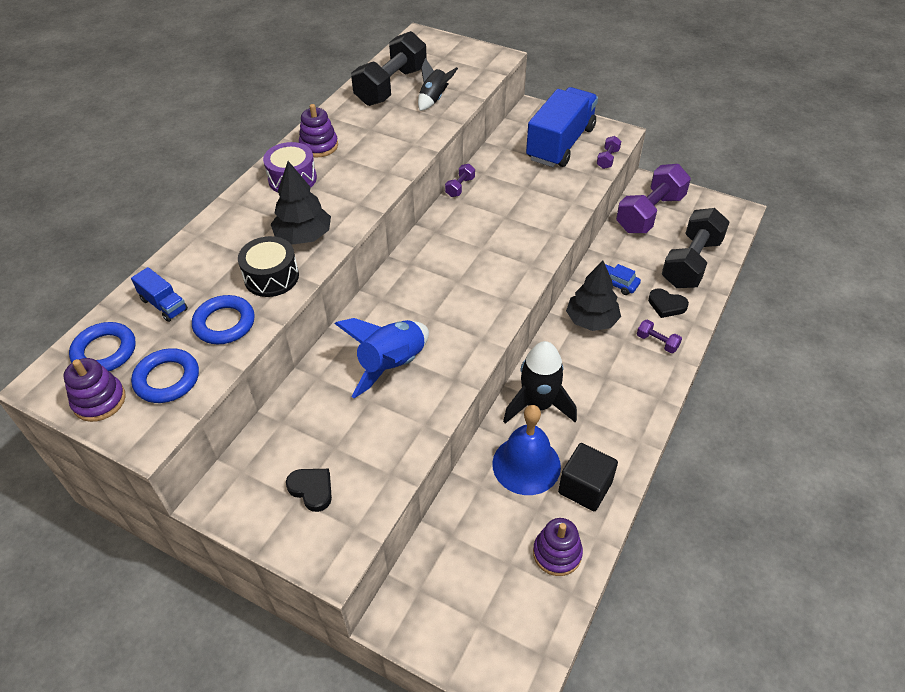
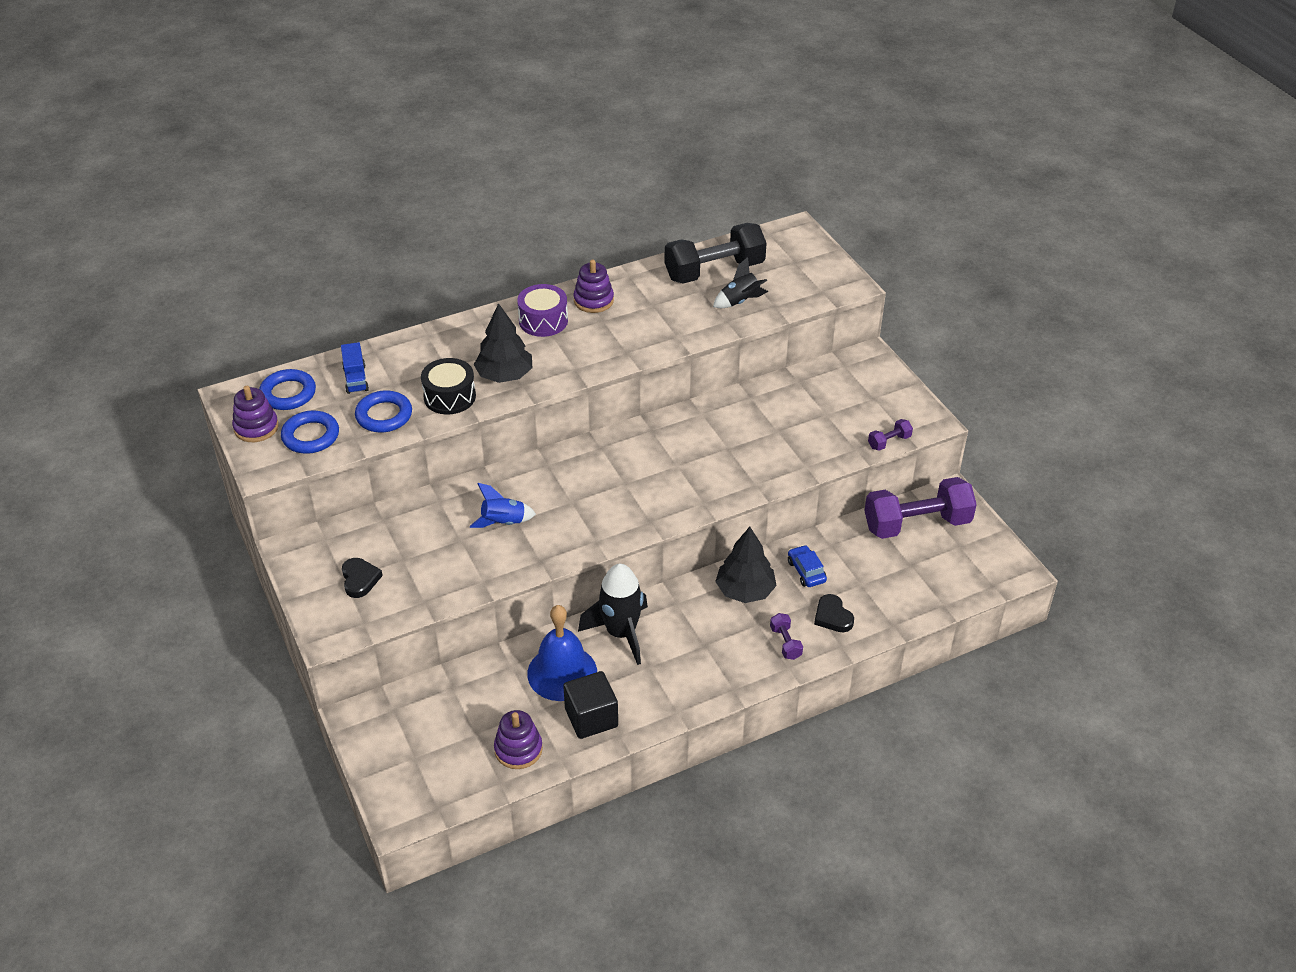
camera: 35 degrees right, 5 degrees down
blue rocket [335,318,429,398] -> blue rocket [470,483,536,528], size x0.61
purple dumbbell [445,164,475,197] -> none
blue truck [526,87,598,167] -> none
black dumbbell [662,208,730,288] -> none

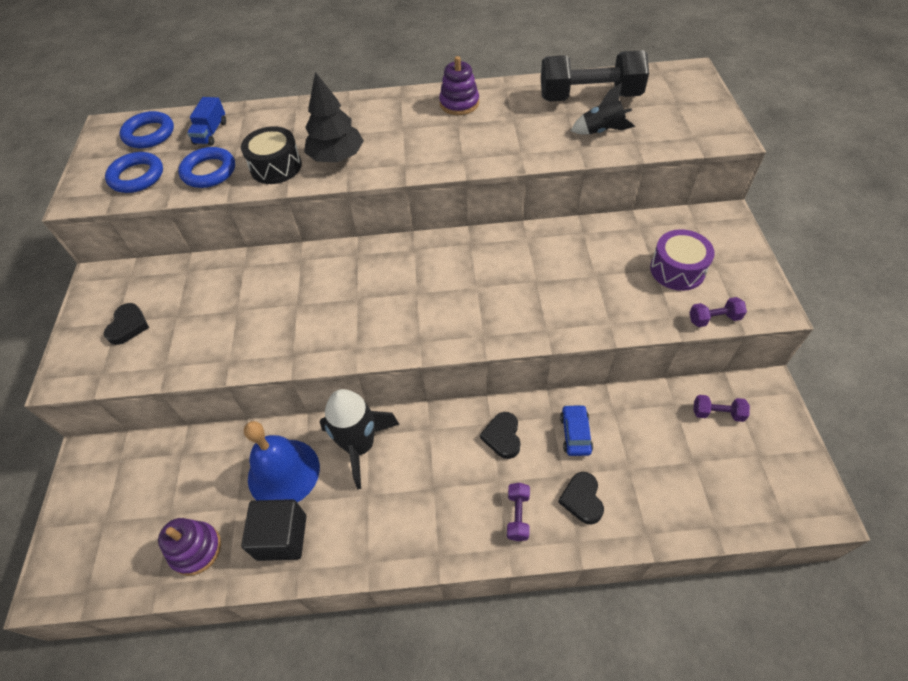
camera: 25 degrees right, 10 degrees up
purple stacking toy [232,386,279,442] -> none
blue rocket [470,483,536,528] -> none
purple drum [517,284,568,337] -> purple drum moved to [650,229,715,291]
black tree [715,527,777,603] -> black heart [480,412,521,459]
purple dumbbell [864,477,977,539] -> purple dumbbell [693,395,750,422], size x0.42

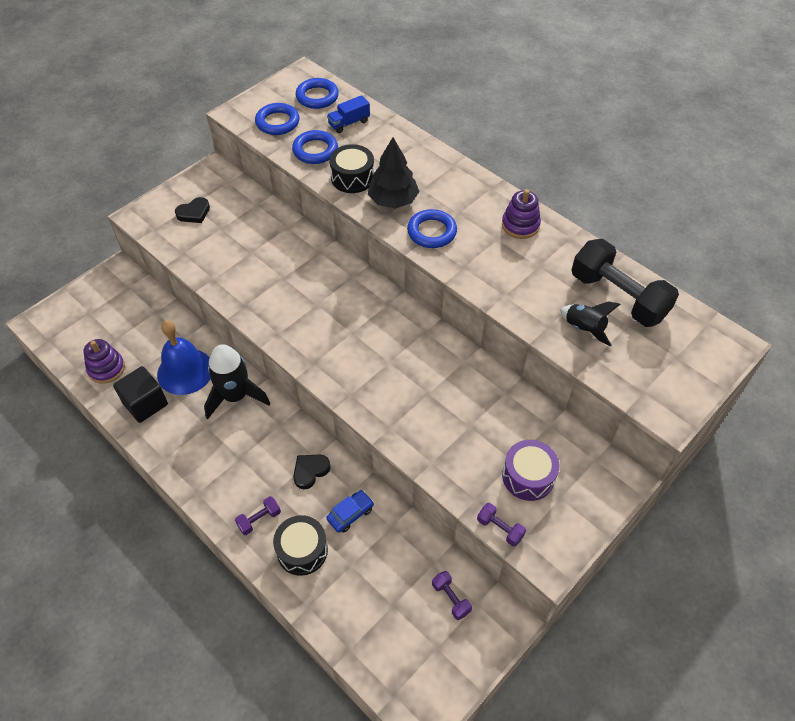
camera: 45 degrees right, 0 degrees up
black heart [558,472,604,524] -> black drum [273,515,328,576]
none -> blue ring [407,209,457,248]

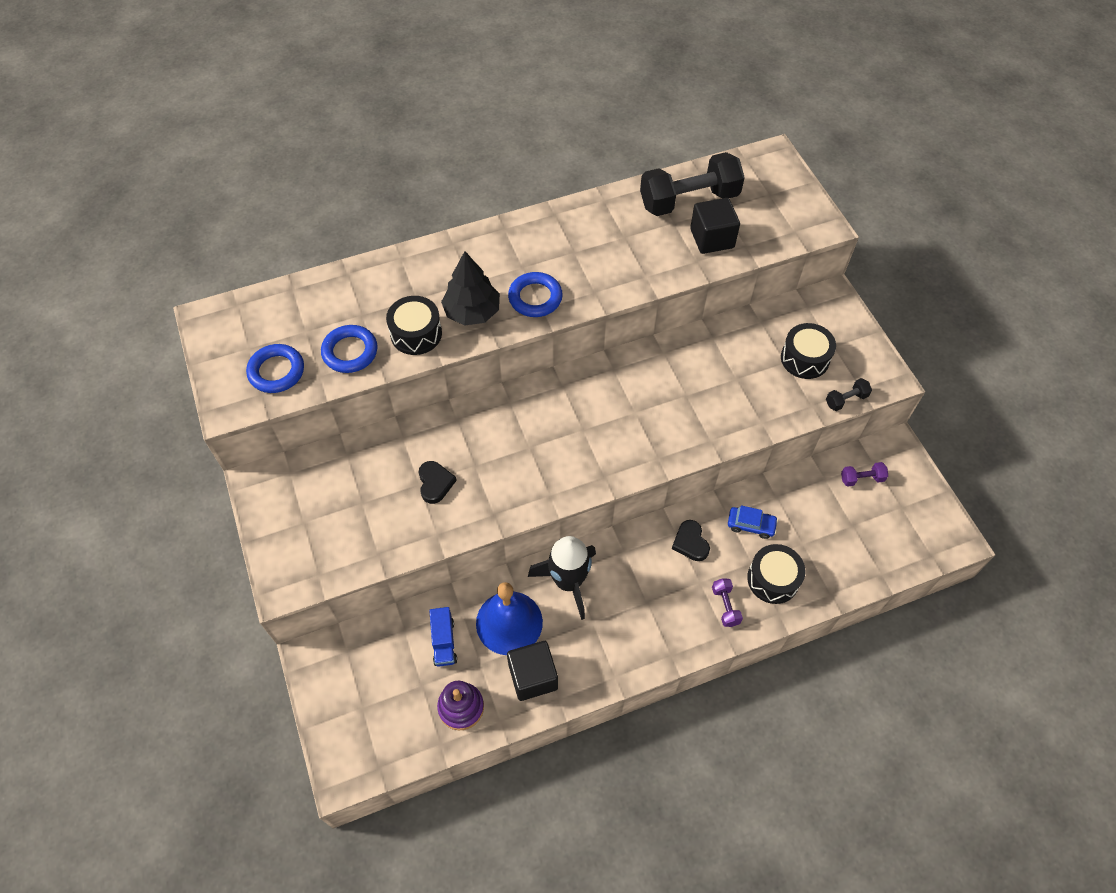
camera: 65 degrees left, 5 degrees up
black heart [175,197,210,223] -> black heart moved to [418,461,457,504]
blue ring [296,78,339,109] -> none
blue car [326,490,374,533] -> blue car turned 120 degrees clockwise [728,505,778,539]
blue truck [327,95,370,133] -> blue truck moved to [429,607,457,667]
purple dumbbell [477,503,526,547] -> black dumbbell [826,378,872,411]
purple stacking toy [502,189,541,239] -> none
purple drum [502,440,560,501] -> black drum [781,323,836,379]
black rocket [560,301,620,346] -> black cube [690,198,740,254]

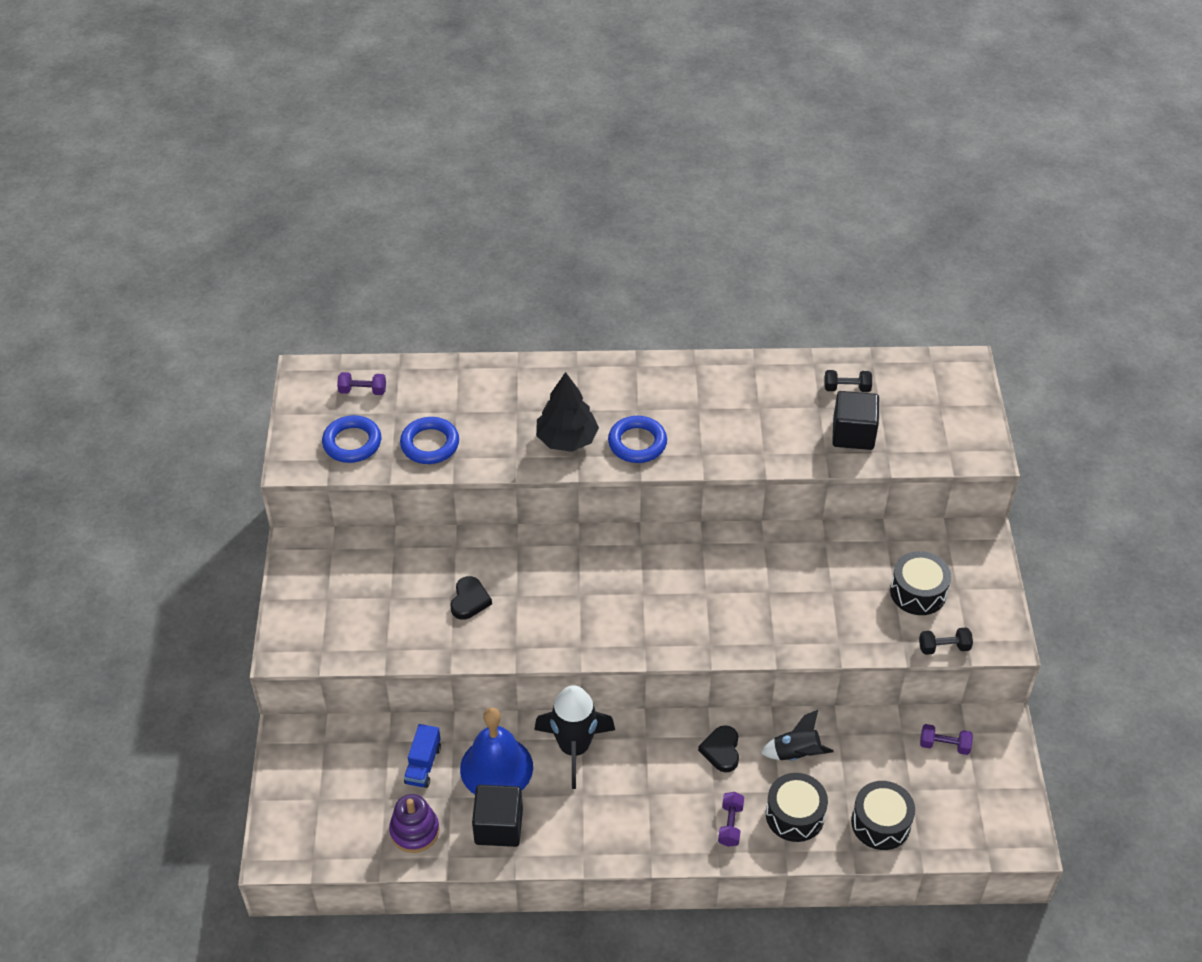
camera: 20 degrees right, 10 degrees down
black drum [386,296,442,355] -> black drum moved to [851,781,915,850]
black dumbbell [640,152,745,216] -> black dumbbell [824,370,872,392], size x0.42
blue car [728,505,778,539] -> black rocket [761,710,833,761]
none -> purple dumbbell [337,372,386,395]

